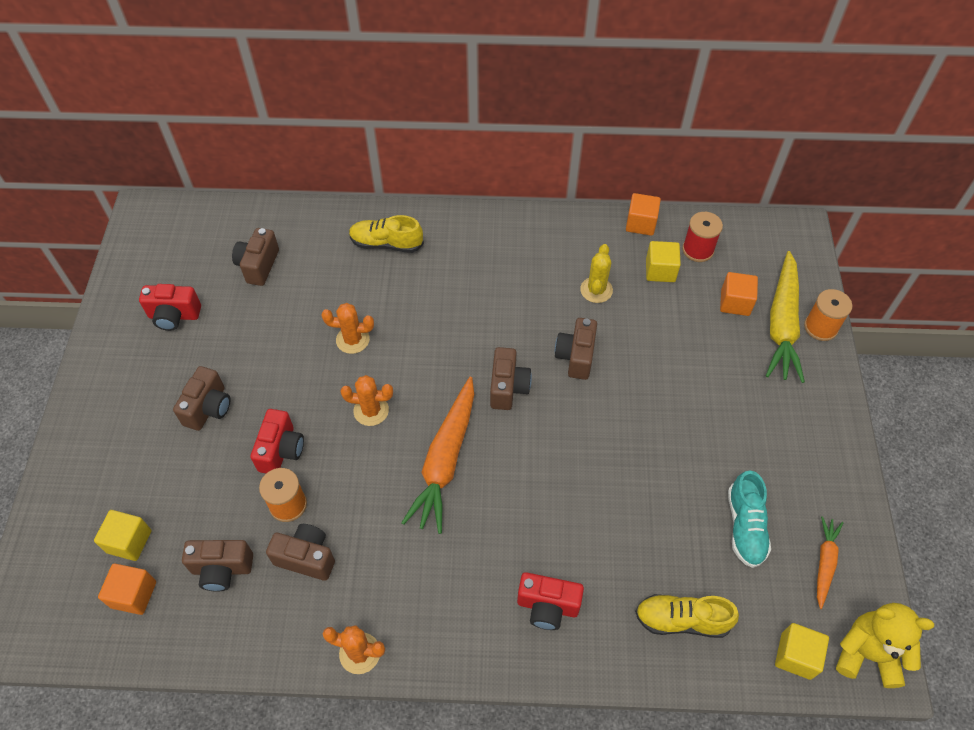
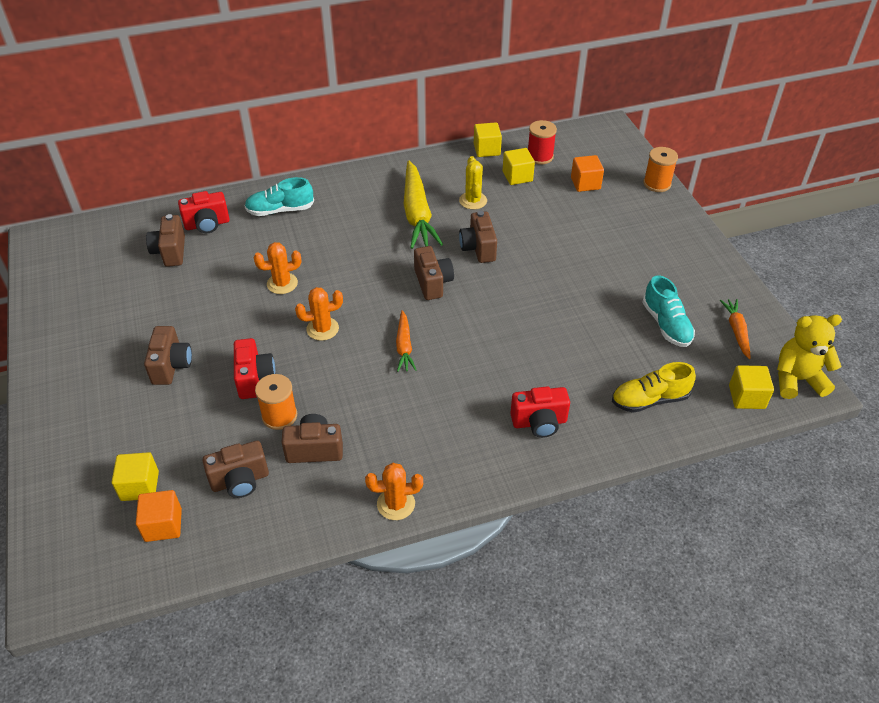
camera: 20 degrees left, 10 degrees down
red camera [139,284,201,331] -> red camera moved to [178,191,230,233]
yellow shoe [349,215,424,253] -> turquoise shoe [244,177,314,216]
orange carrot [401,377,474,534] -> orange carrot [396,310,416,372], size x0.52
orange cube [626,193,661,236] -> yellow cube [474,122,502,157]
yellow carrot [766,251,805,383] -> yellow carrot moved to [404,161,443,249]

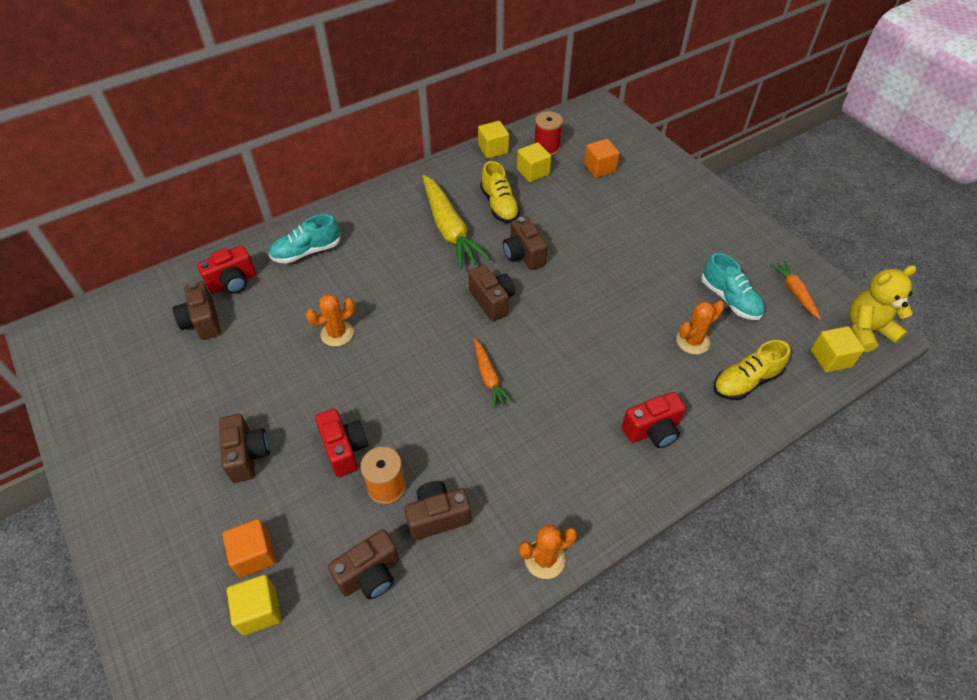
camera: 15 degrees left, 5 degrees up
orange cube [136,490,182,542] -> orange cube moved to [222,519,276,578]
orange cactus [295,287,343,341] -> orange cactus moved to [676,301,724,354]
yellow cactus [459,156,487,210] -> yellow shoe [480,161,520,223]
orange spool [643,147,678,192] -> none

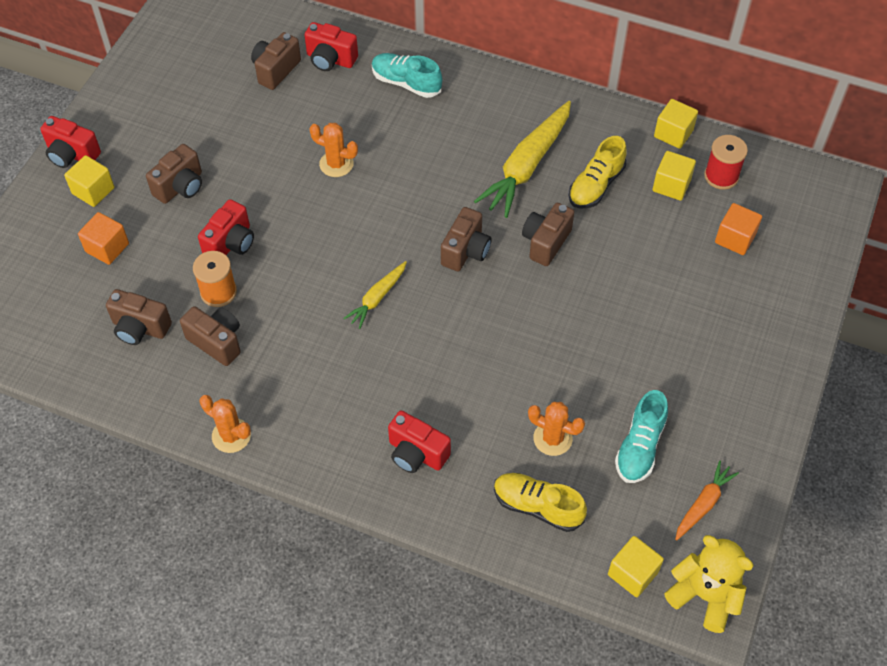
camera: 55 degrees right, 5 degrees up
yellow cube [227,575,281,635] -> yellow cube moved to [64,155,114,207]
orange carrot [474,339,513,408] -> yellow carrot [343,261,407,329]
none -> red camera [40,116,101,168]

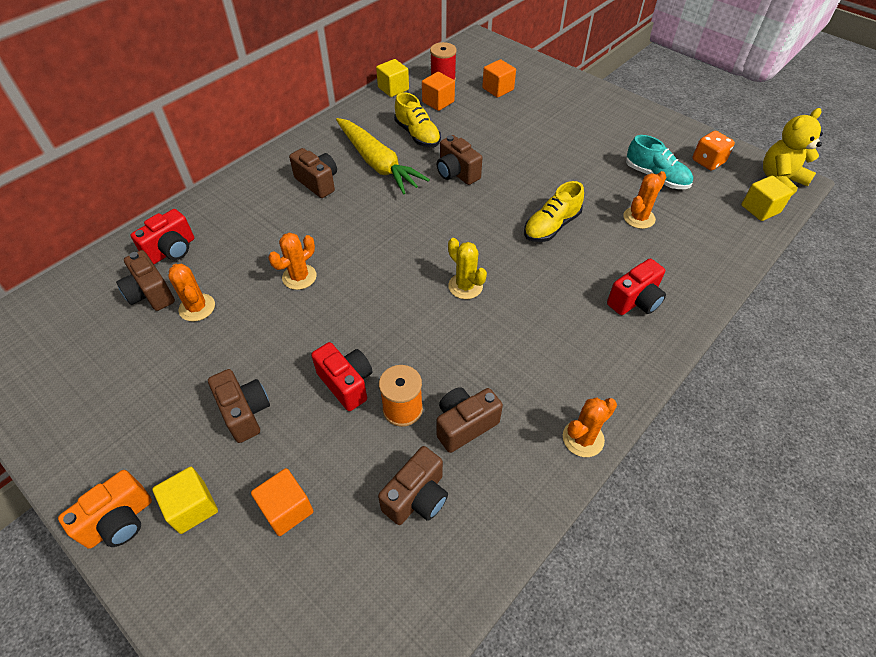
camera: 70 degrees left, 5 degrees down
red camera [40,116,101,168] -> orange camera [58,470,152,549]
yellow carrot [343,261,407,329] -> yellow cactus [448,238,487,299]
turquoise shoe [372,53,442,98] -> none
brown camera [441,207,492,271] -> brown camera moved to [289,148,337,198]
yellow shoe [494,473,587,532] -> yellow shoe moved to [524,181,584,242]
yellow cube [653,151,696,201] -> orange cube [422,72,455,111]
orange carrot [675,461,739,541] -> orange dice [693,131,735,170]
none -> orange cactus [168,264,215,321]

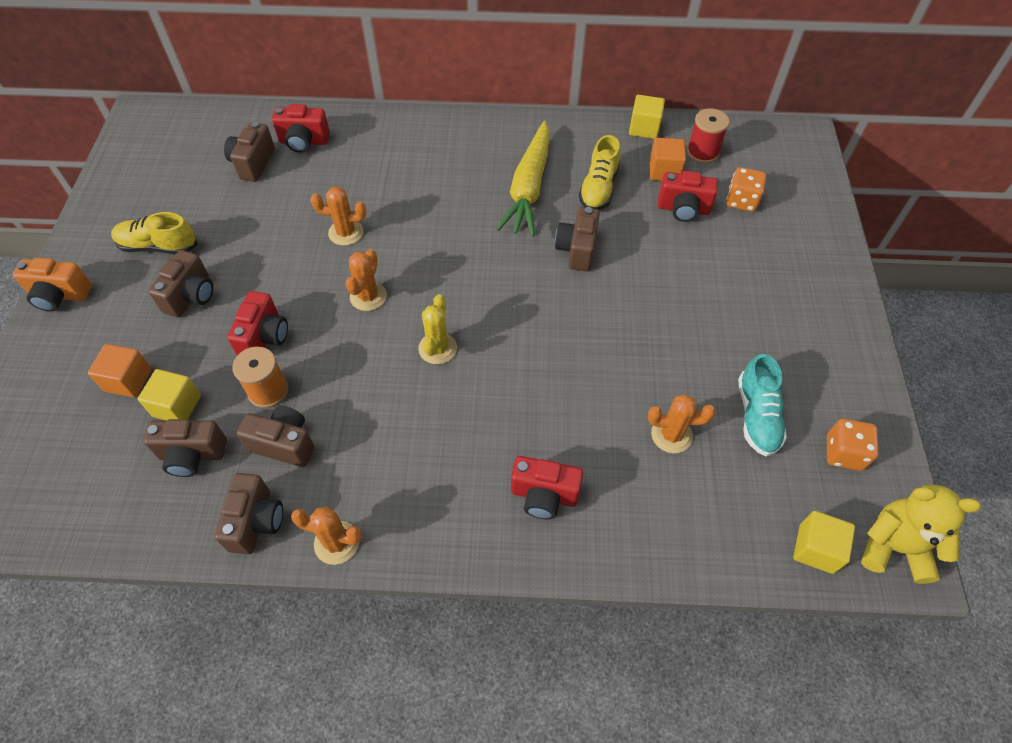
camera: 50 degrees right, 5 degrees up
yellow cube [152,467,218,534] -> yellow cube moved to [138,369,201,421]
orange cactus [168,264,215,321] -> orange cactus moved to [346,249,387,311]
brown camera [289,148,337,198] -> brown camera moved to [215,473,283,554]
orange cube [482,59,516,98] -> orange dice [727,167,766,212]
yellow shoe [524,181,584,242] -> yellow shoe moved to [111,212,198,254]
none -> red camera [658,171,718,222]

